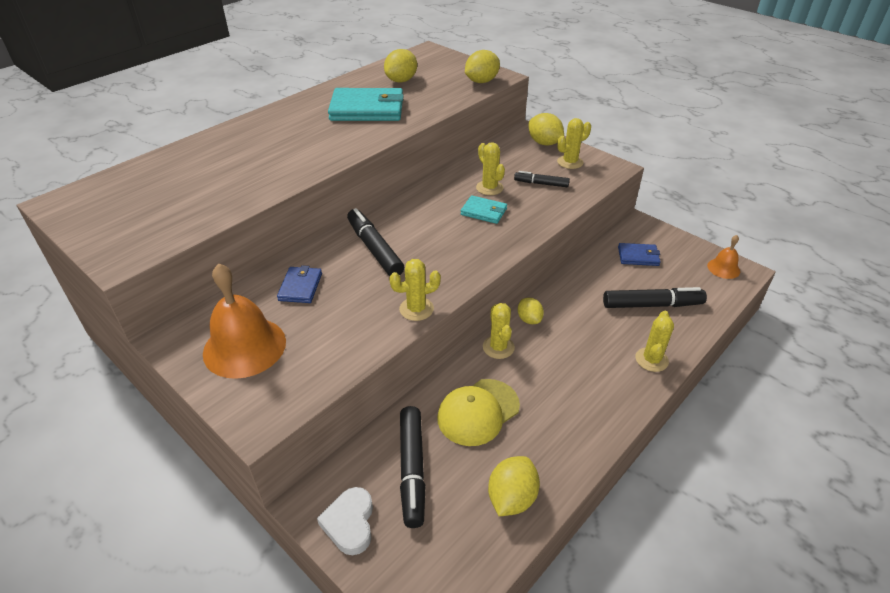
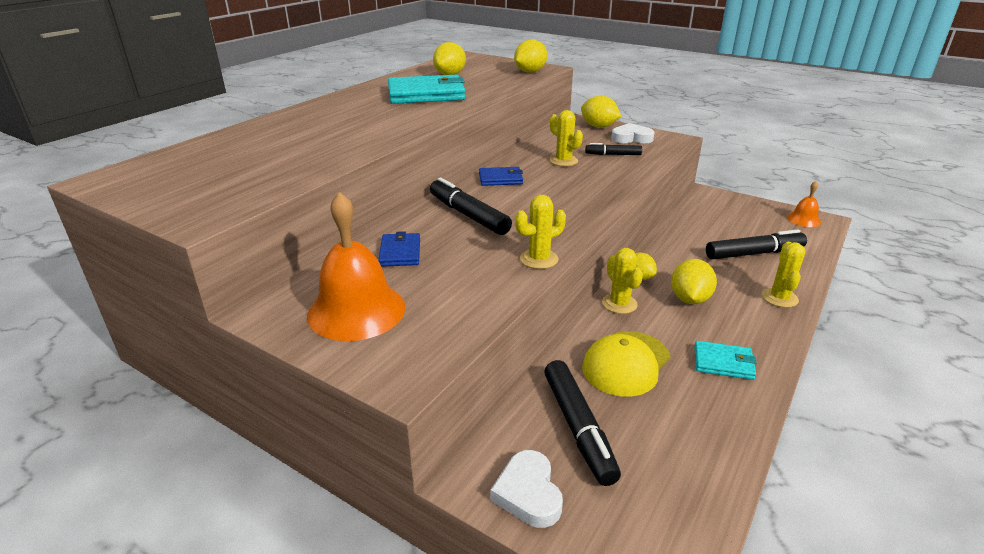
camera: 10 degrees left, 10 degrees down
turquoise wallet [461,195,507,224] -> turquoise wallet moved to [694,341,757,380]
yellow lemon [488,456,540,516] -> yellow lemon moved to [671,259,717,304]
yellow cactus [557,118,591,169] -> white heart [611,123,654,143]
blue wallet [618,243,660,266] -> blue wallet moved to [479,167,523,186]

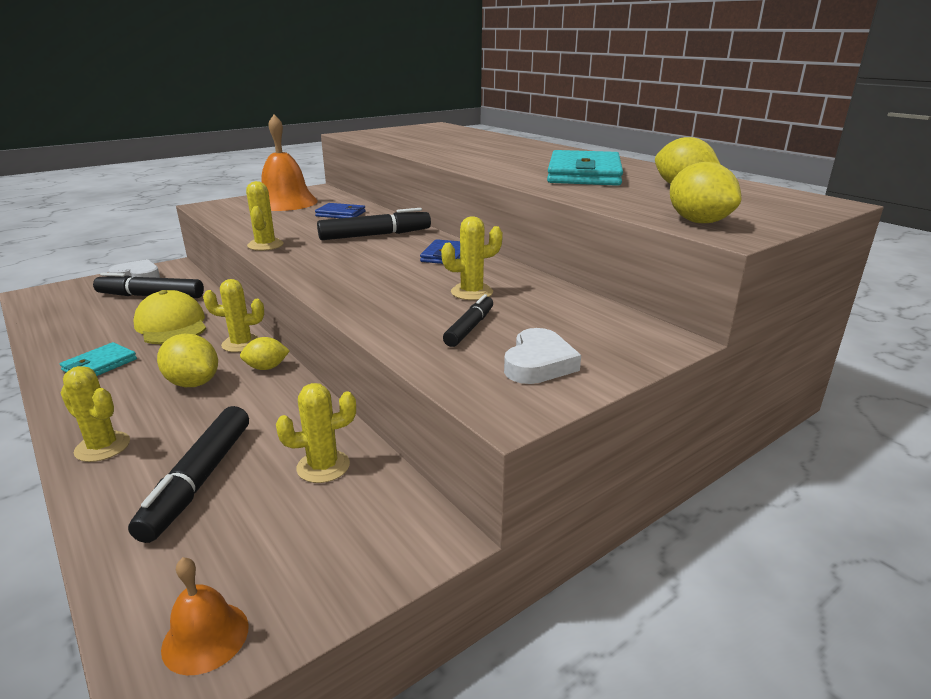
camera: 110 degrees right, 5 degrees down
yellow lemon [581,96,621,128] -> none
none -> yellow cactus [276,383,356,483]

